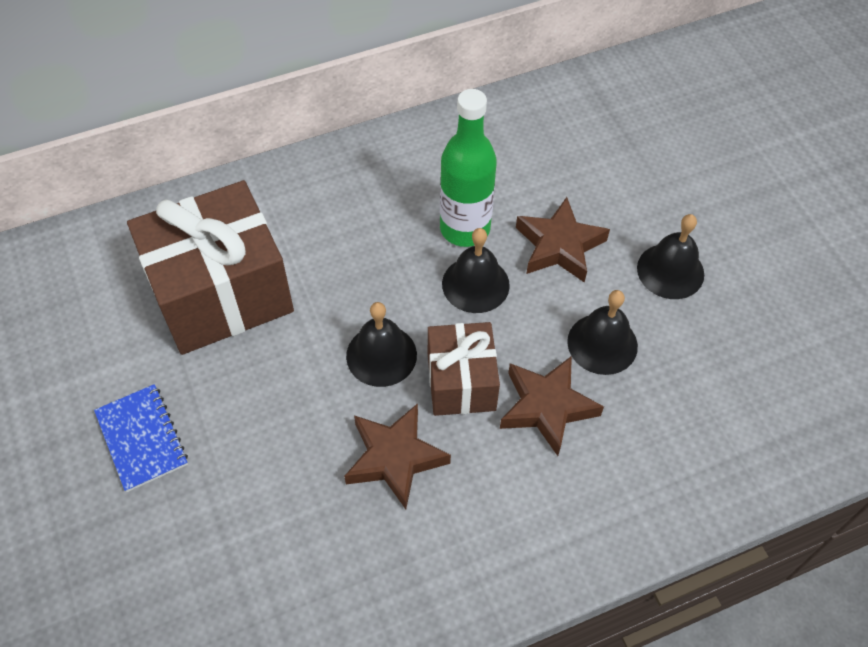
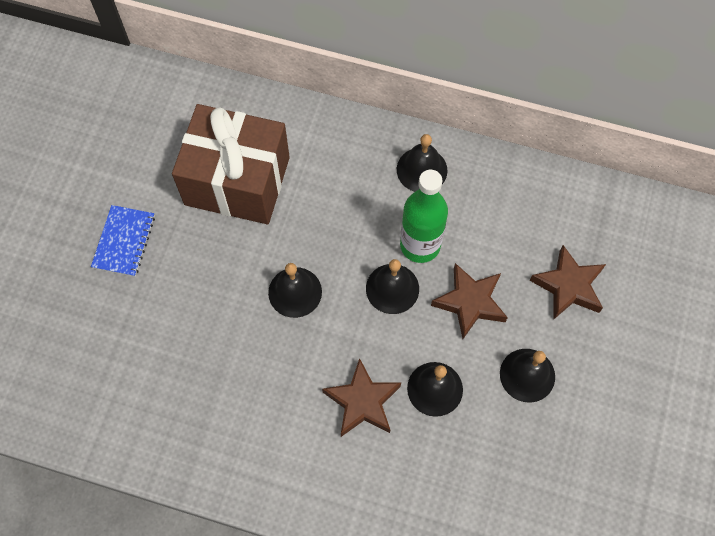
camera: 40 degrees right, 10 degrees up
brown star [344,403,451,509] -> brown star moved to [530,245,606,320]
brown gift [428,322,500,416] -> none
none -> black bell [397,134,447,192]

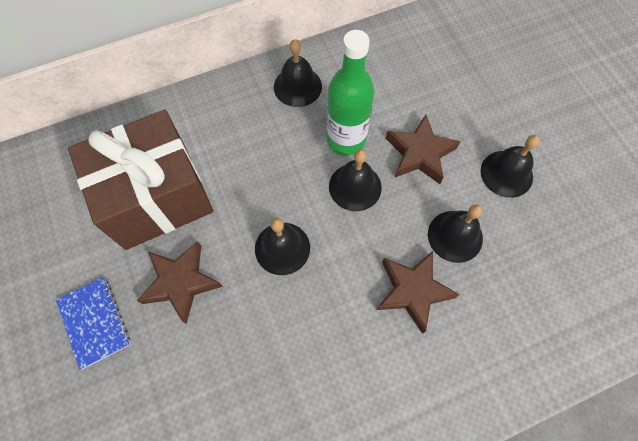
camera: 40 degrees left, 0 degrees up
brown star [530,245,606,320] -> brown star moved to [137,241,223,324]

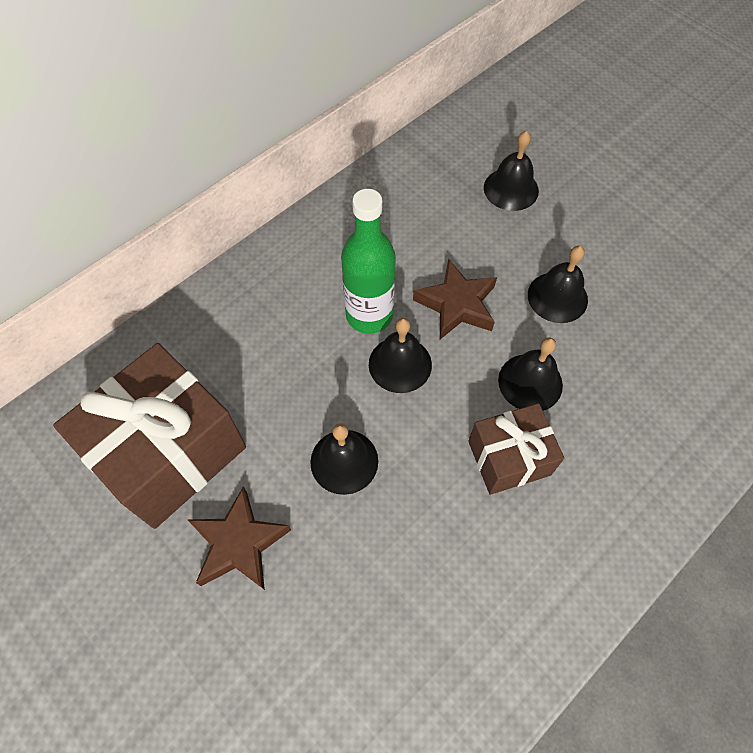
camera: 20 degrees left, 5 degrees down
blue notebook [56,277,131,370] -> none
black bell [274,39,322,107] -> black bell moved to [484,131,539,211]
brown star [376,251,460,334] -> brown gift [468,403,564,495]

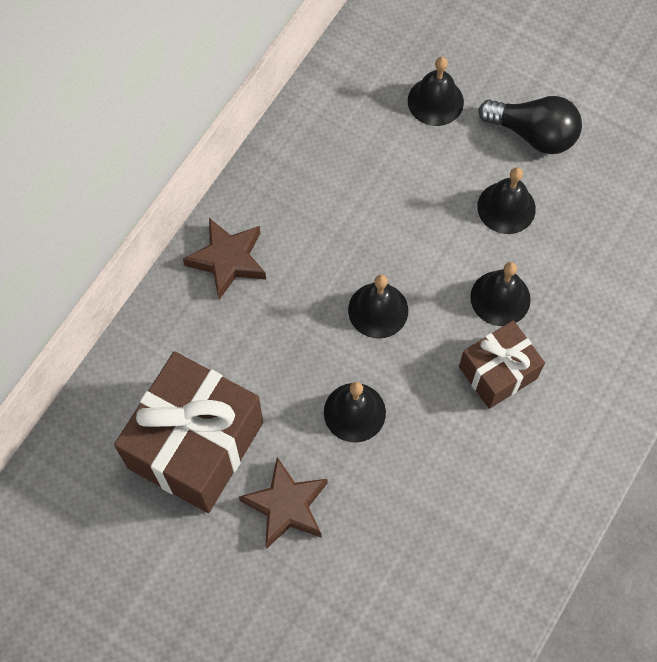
camera: 15 degrees left, 5 degrees up
green bottle [341,189,396,334] -> none
brown star [413,259,497,339] -> brown star moved to [183,218,266,300]
none -> black light bulb [478,96,582,154]

